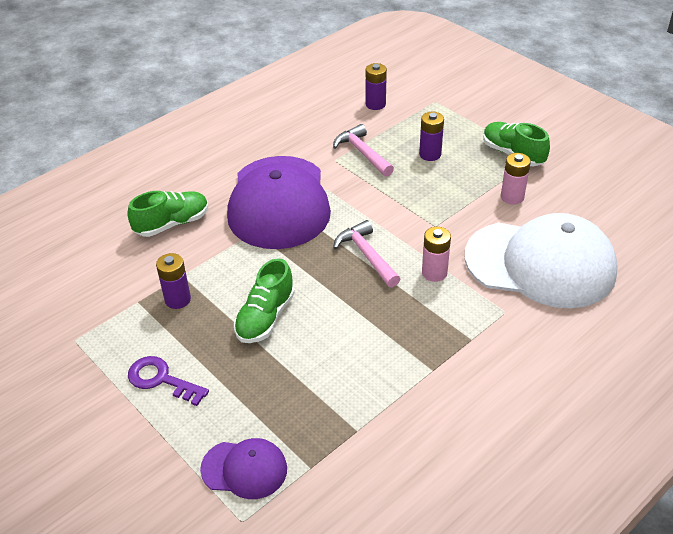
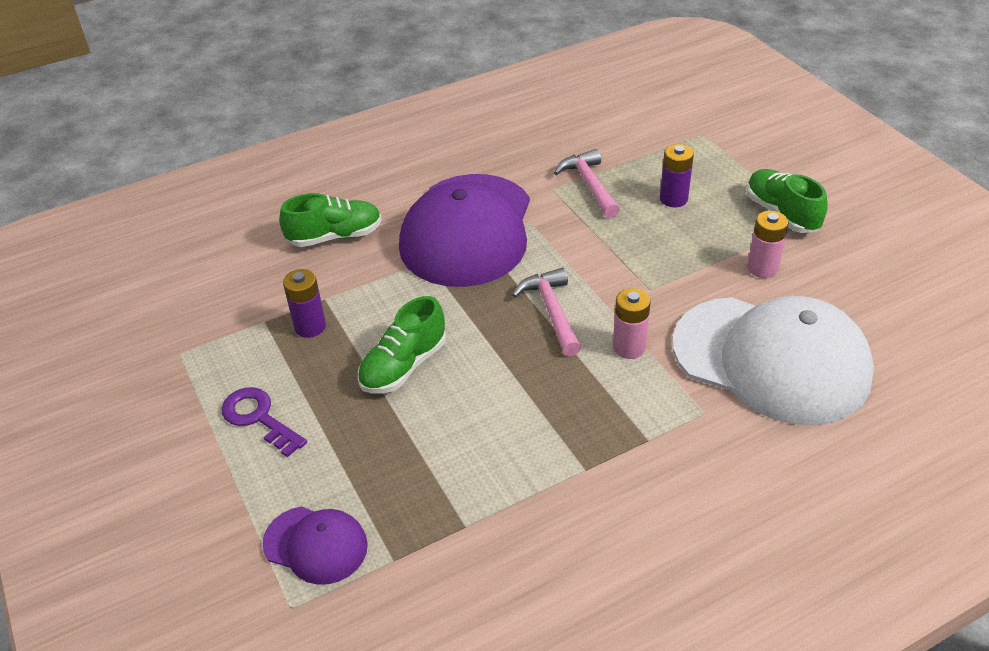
camera: 15 degrees right, 0 degrees up
purple battery [366,63,387,110] -> none

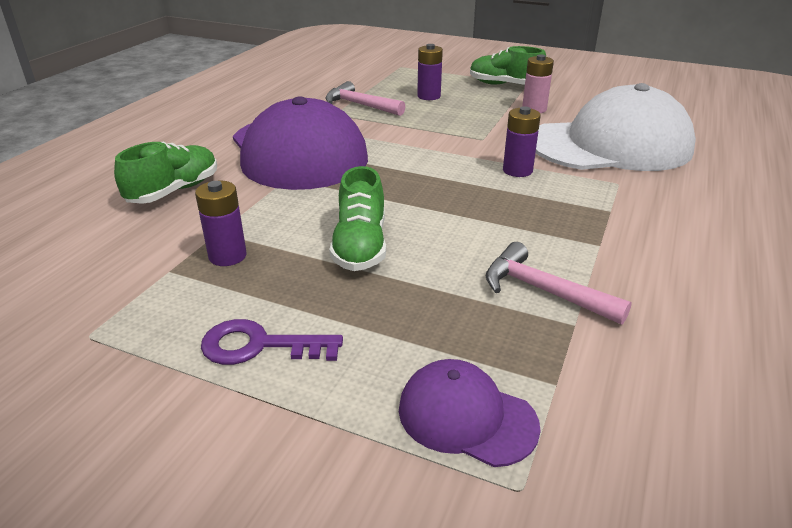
camera: 40 degrees left, 10 degrees down
purple cap [262,507,368,585] -> purple cap turned 135 degrees counterclockwise [399,359,541,467]
pink hammer [512,268,581,356] -> pink hammer moved to [486,242,632,325]
pink battery [613,288,651,359] -> purple battery [503,106,541,177]

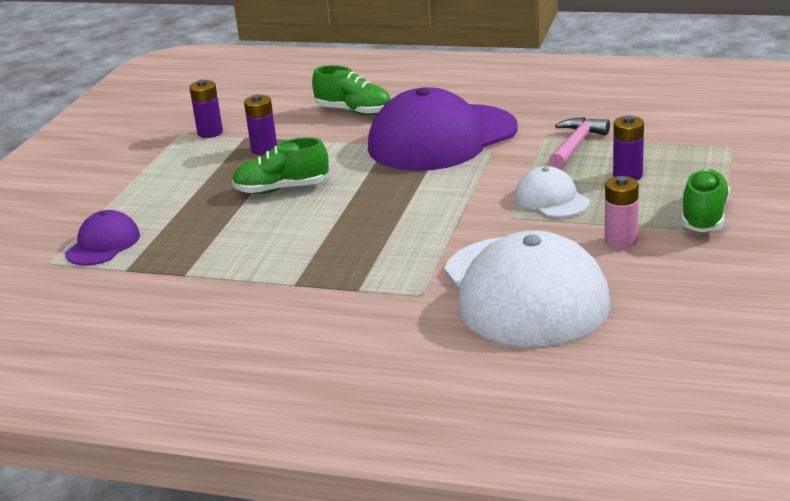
camera: 85 degrees right, 5 degrees down
purple key [201,319,343,365] -> none
pink hammer [486,242,632,325] -> none
purple battery [503,106,541,177] -> purple battery moved to [189,79,223,138]
none -> white cap [515,166,590,218]

